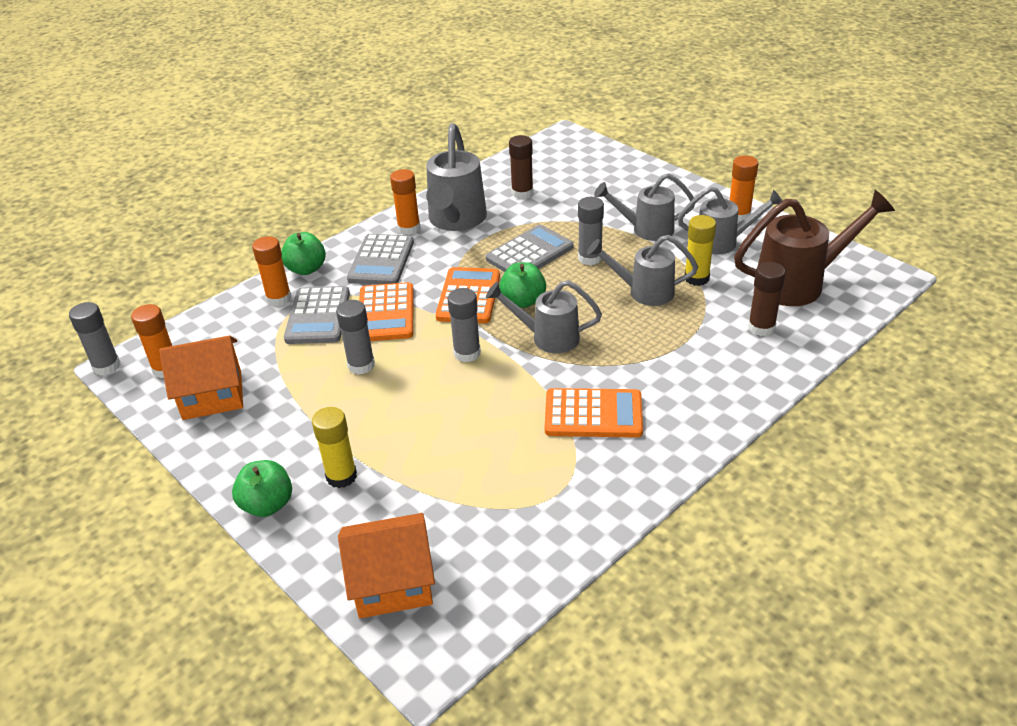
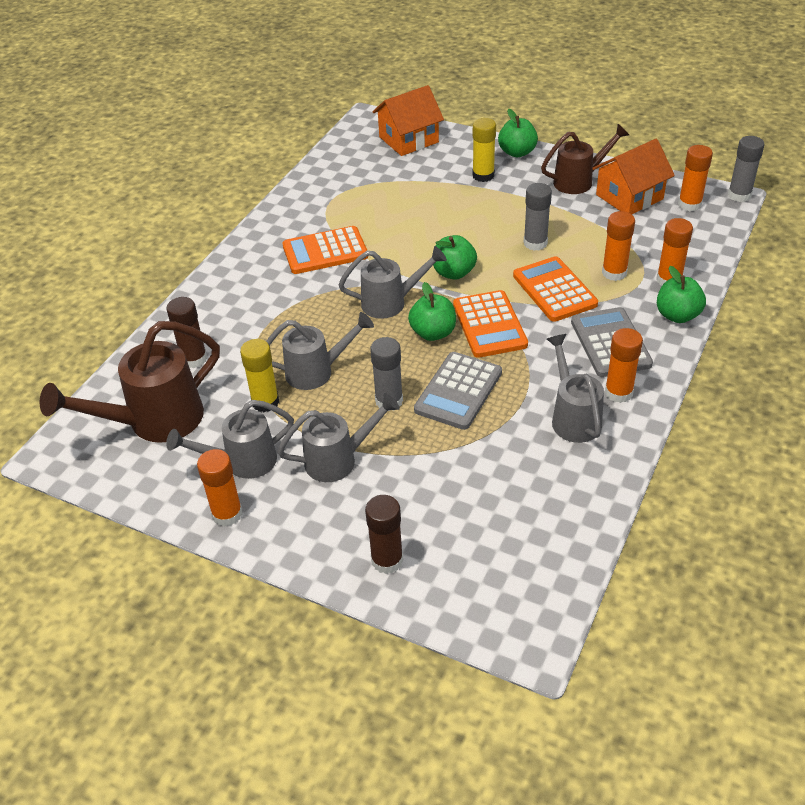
camera: 160 degrees right, 5 degrees up
grey calculator [284,286,350,344] -> orange glue stick [602,211,635,281]
grey watering can [426,123,487,231] -> grey watering can [547,334,604,443], size x0.66
grey glue stick [448,288,481,362] -> green apple [433,235,477,280]
brown glue stick [509,135,533,199] -> brown glue stick moved to [365,495,403,574]
none -> brown watering can [541,124,629,194]

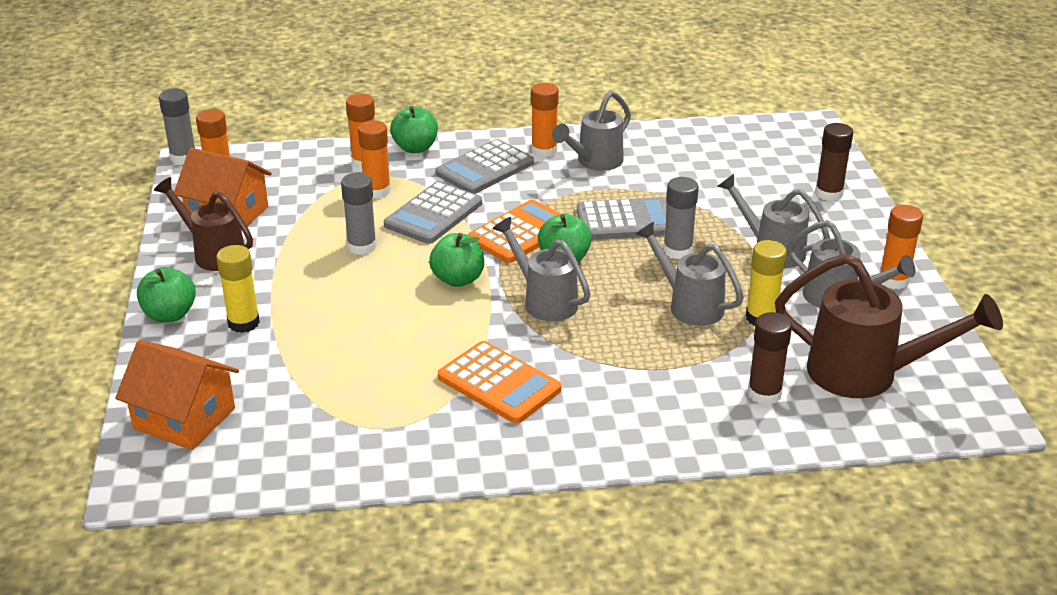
camera: 125 degrees left, 10 degrees down
orange calculator [513,256,598,322] -> grey calculator [384,181,482,244]

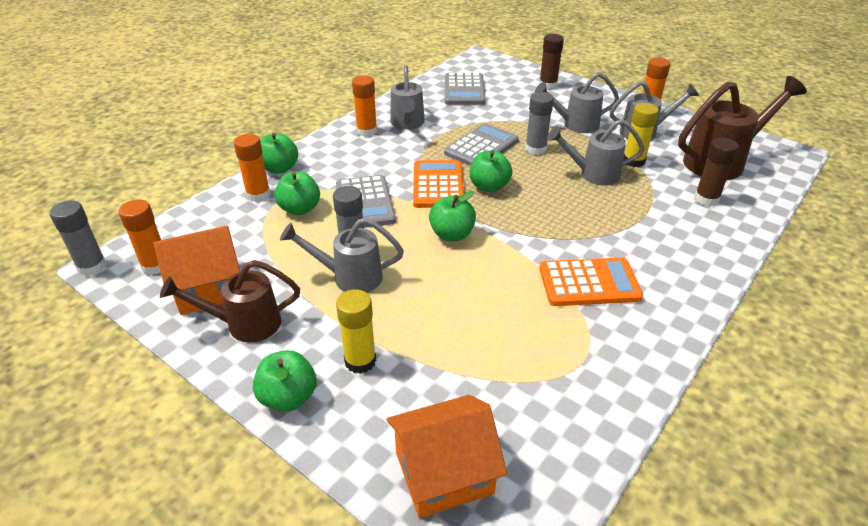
camera: 45 degrees left, 5 degrees up
orange glue stick [358,120,391,199] -> green apple [274,171,320,215]
grey calculator [435,139,534,194] -> grey calculator moved to [445,73,486,105]
grey watering can [492,217,591,321] -> grey watering can moved to [280,218,404,293]

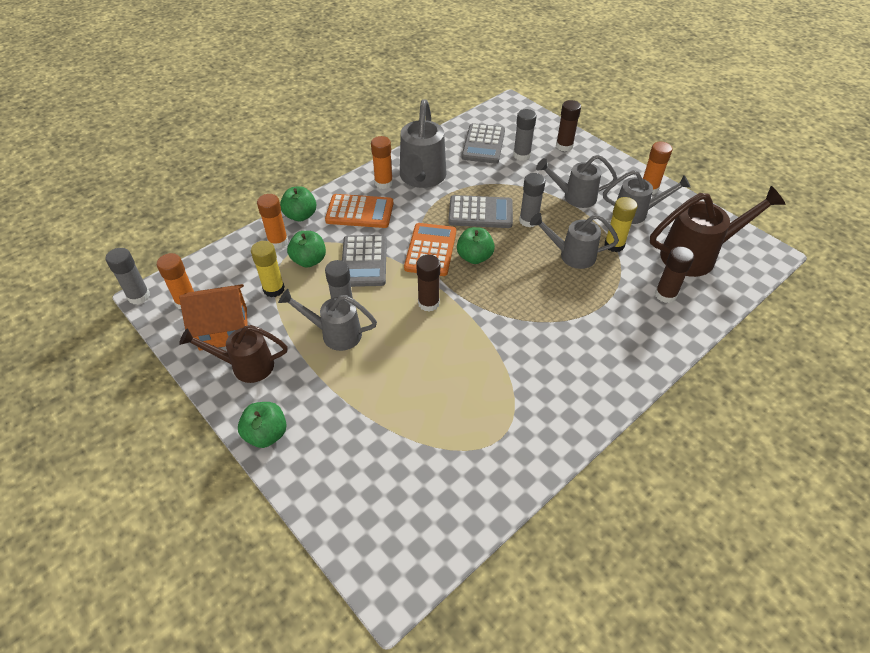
camera: 10 degrees right, 10 degrees up
yellow glue stick [336,289,376,374] -> yellow glue stick moved to [251,241,285,297]
orange house [386,395,507,518] -> none
grey watering can [390,65,425,129] -> grey watering can [400,99,446,188], size x1.51
green apple [429,191,476,241] -> brown glue stick [416,255,440,312]
grey calculator [444,123,519,166] -> grey calculator turned 45 degrees clockwise [448,195,513,228]
orange calculator [539,258,643,306] -> orange calculator moved to [325,194,393,228]
none -> grey glue stick [513,109,537,161]

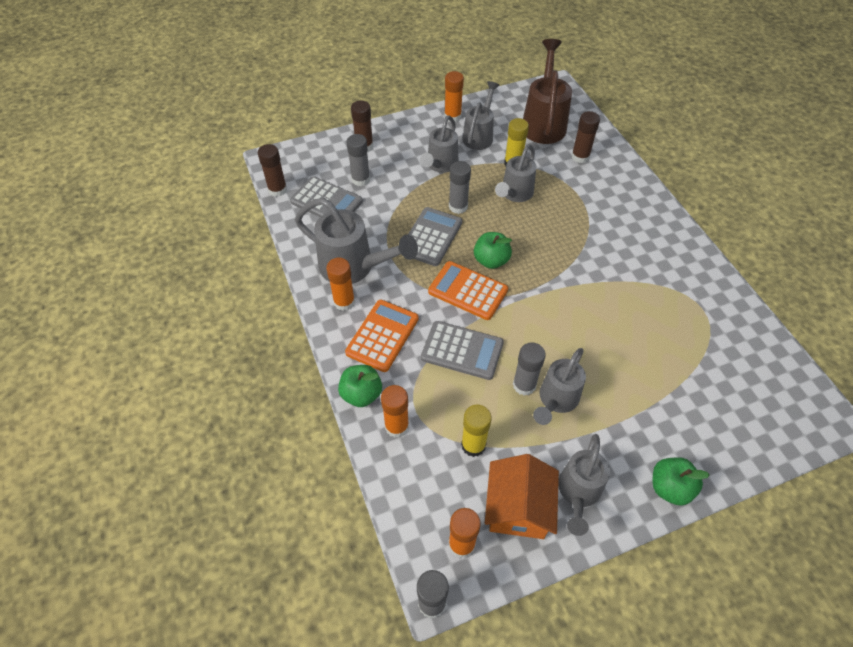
camera: 70 degrees left, 5 degrees up
brown watering can [179,325,288,383] -> grey watering can [558,434,610,536]
green apple [287,231,326,268] -> none
brown glue stick [416,255,440,312] -> brown glue stick moved to [258,144,287,197]

